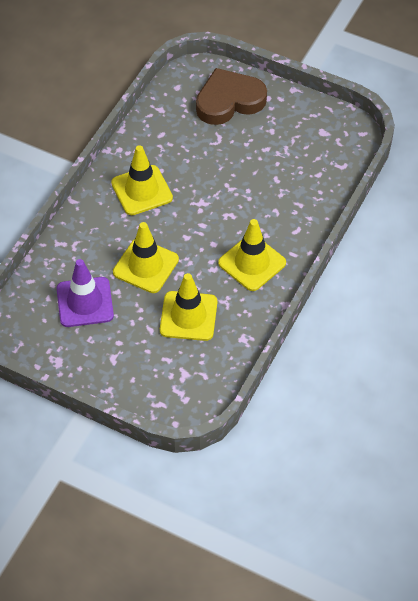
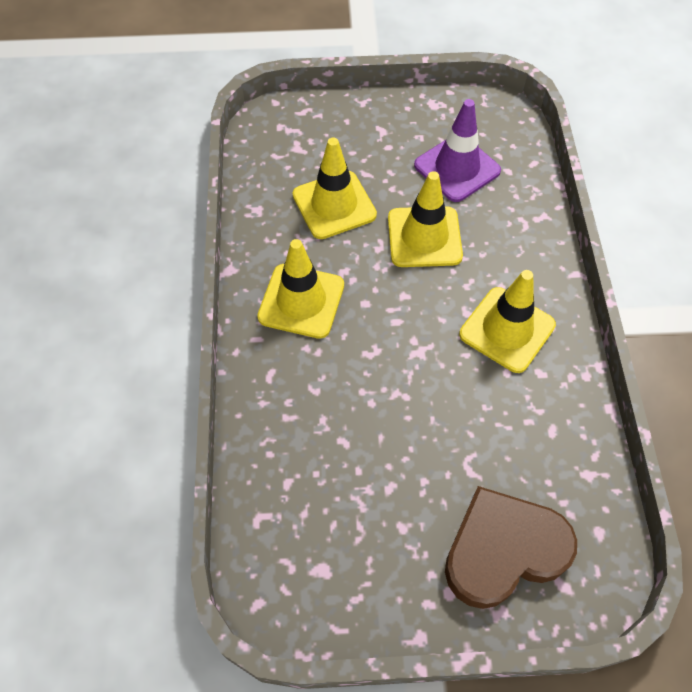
camera: 150 degrees right, 5 degrees up
brown heart [196,68,267,125] -> brown heart turned 150 degrees counterclockwise [445,486,577,609]

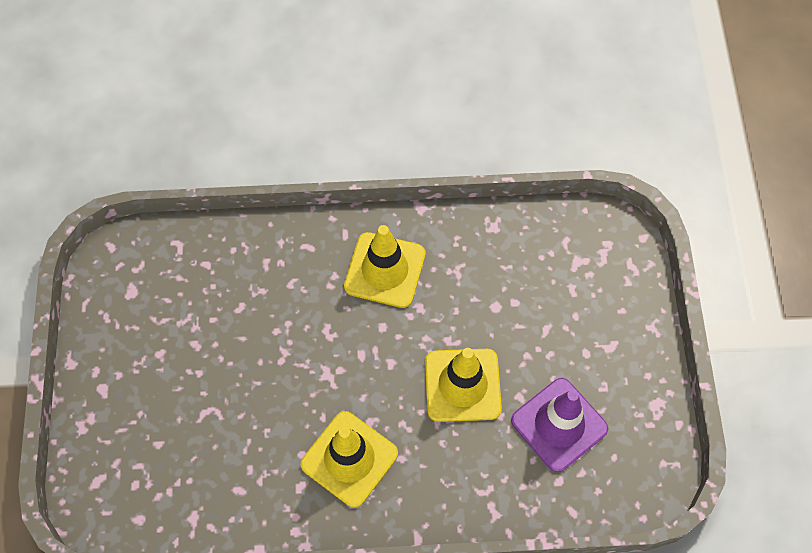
camera: 90 degrees right, 5 degrees up
yellow traffic cone [293,138,377,239] -> none
brown heart [445,486,577,609] -> none

